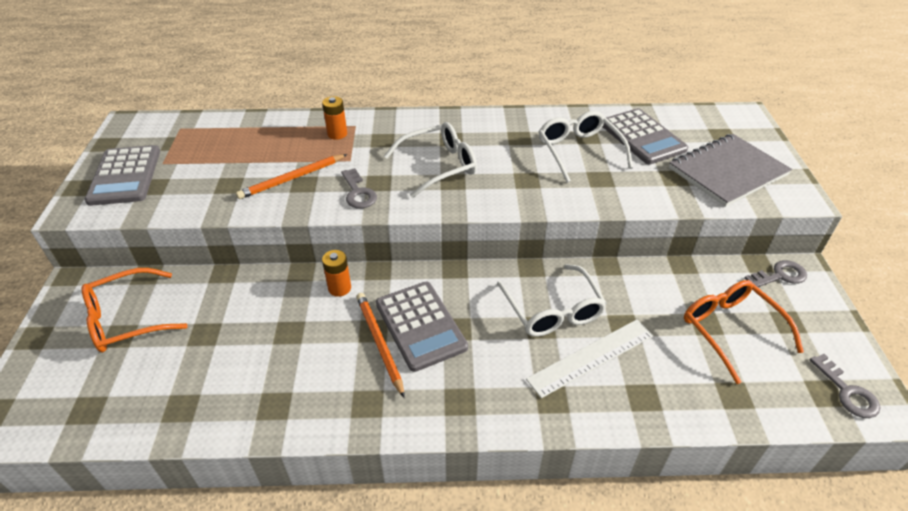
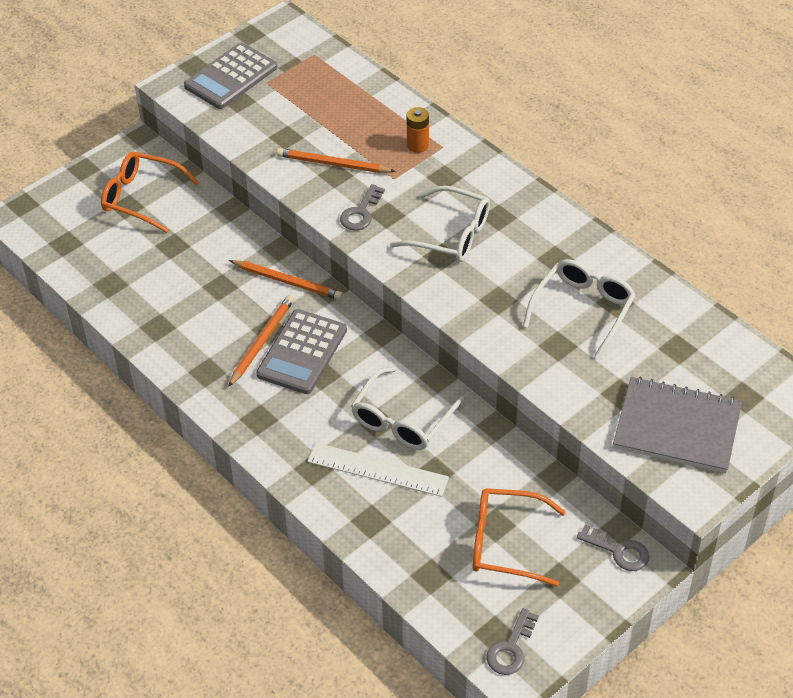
camera: 50 degrees right, 5 degrees up
orange battery [322,250,351,297] -> orange pencil [229,260,343,300]
grey calculator [603,108,688,164] -> none
orange glasses [684,280,804,384] -> orange glasses turned 105 degrees counterclockwise [473,488,566,586]

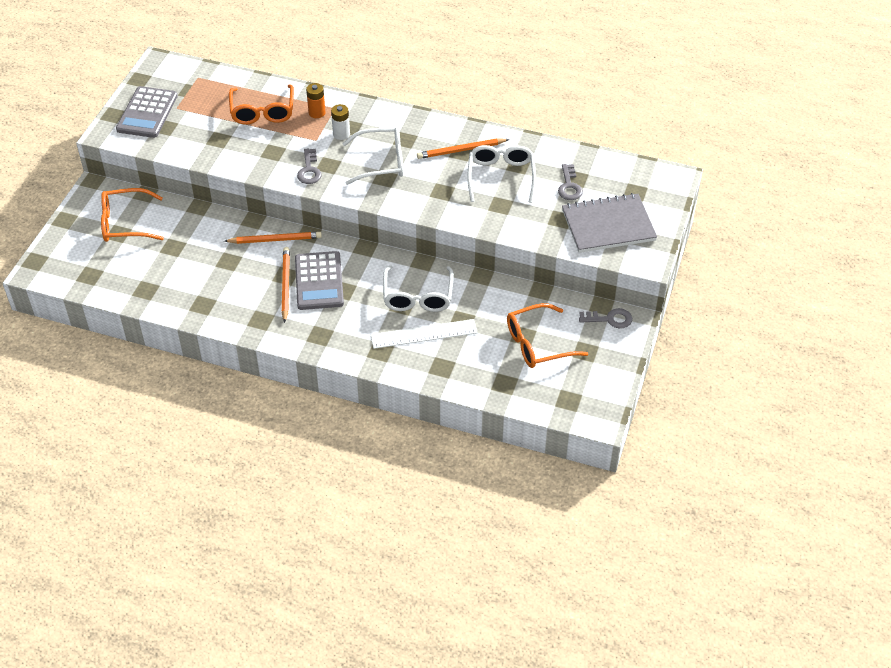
camera: 30 degrees left, 0 degrees up
orange pencil [276,148,396,173] -> orange pencil moved to [417,138,510,159]
grey key [487,608,539,675] -> grey key moved to [558,164,583,200]
none -> orange glasses [229,84,294,125]
none -> white battery [331,104,350,140]

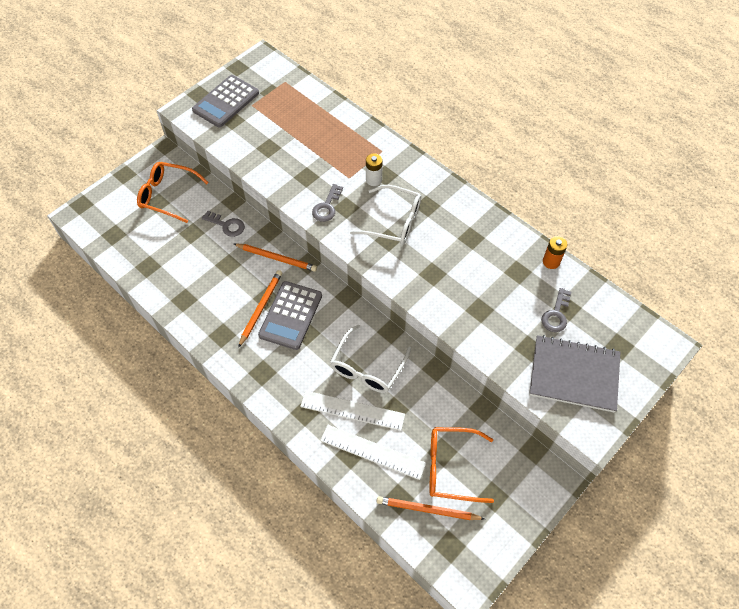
camera: 25 degrees right, 10 degrees up
orange glasses [229,84,294,125] -> none
orange battery [306,83,325,118] -> orange battery moved to [543,236,567,269]
orange pencil [417,138,510,159] -> orange pencil moved to [377,496,485,520]
white glasses [467,145,536,203] -> none
grey key [579,308,632,328] -> grey key moved to [202,211,245,237]
none -> white ruler [320,425,426,480]

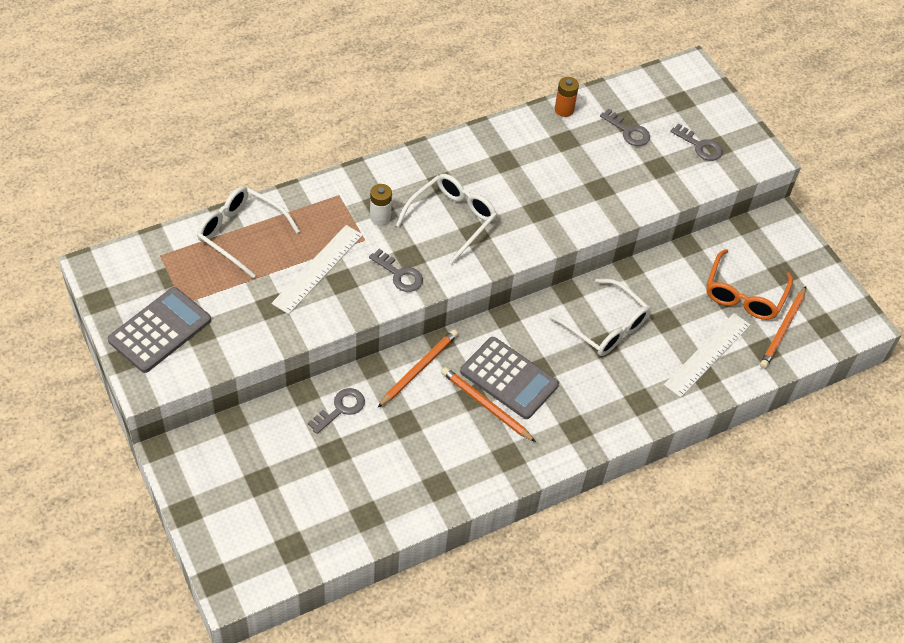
camera: 75 degrees left, 5 degrees down
orange glasses [137,162,209,223] -> none
grey calculator [192,75,259,127] -> grey calculator turned 105 degrees counterclockwise [108,287,211,373]
white ruler [300,391,405,431] -> white ruler moved to [271,225,363,314]
grey notebook [529,335,621,413] -> grey key [670,124,723,161]
none -> white glasses [197,186,300,278]

